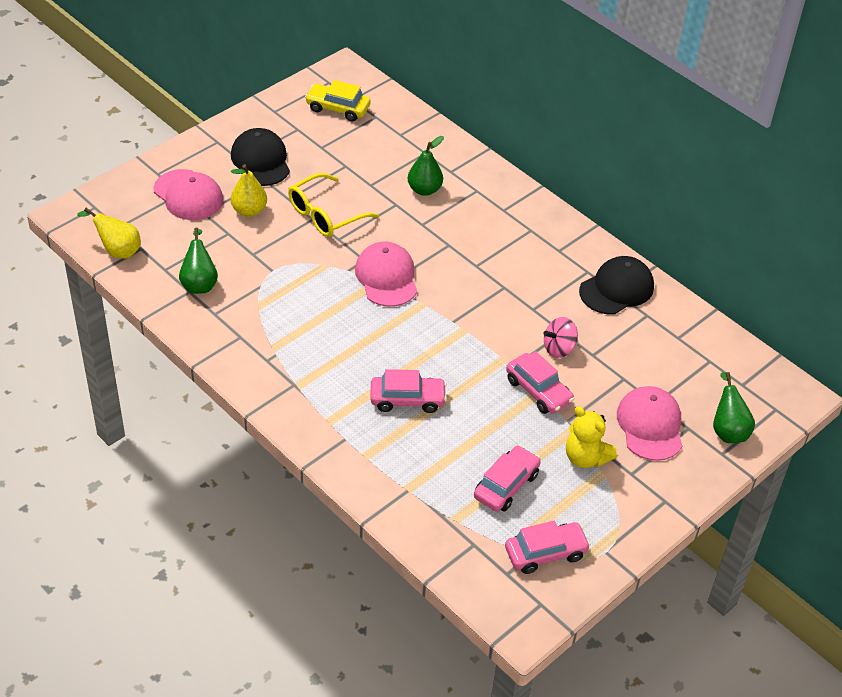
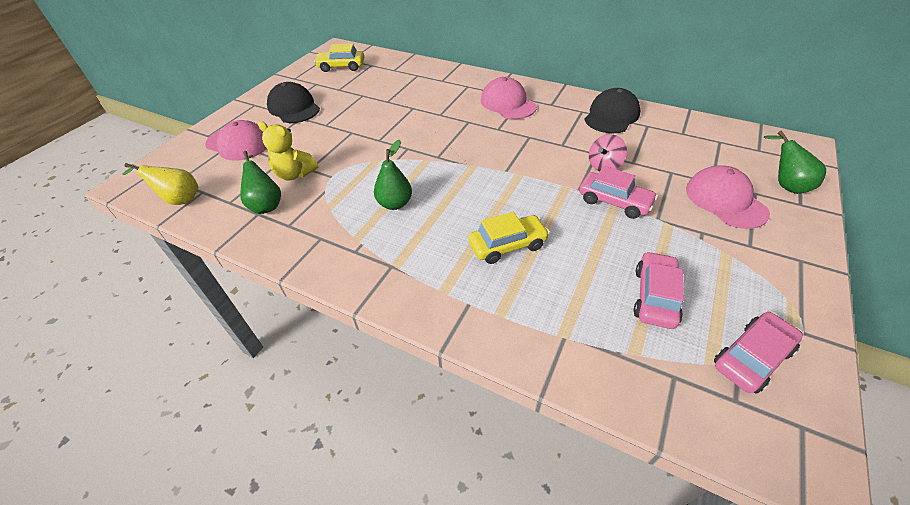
camera: 15 degrees left, 0 degrees up
yellow pear [231,164,267,217] -> none
yellow glasses [288,173,379,237] -> none
pink cap [355,241,417,307] -> pink cap moved to [481,77,537,119]
pink car [370,369,447,413] -> yellow car [468,212,550,264]
green pear [408,136,444,196] -> green pear moved to [374,140,412,210]
yellow teddy bear [566,406,617,468] -> yellow teddy bear moved to [258,121,319,180]

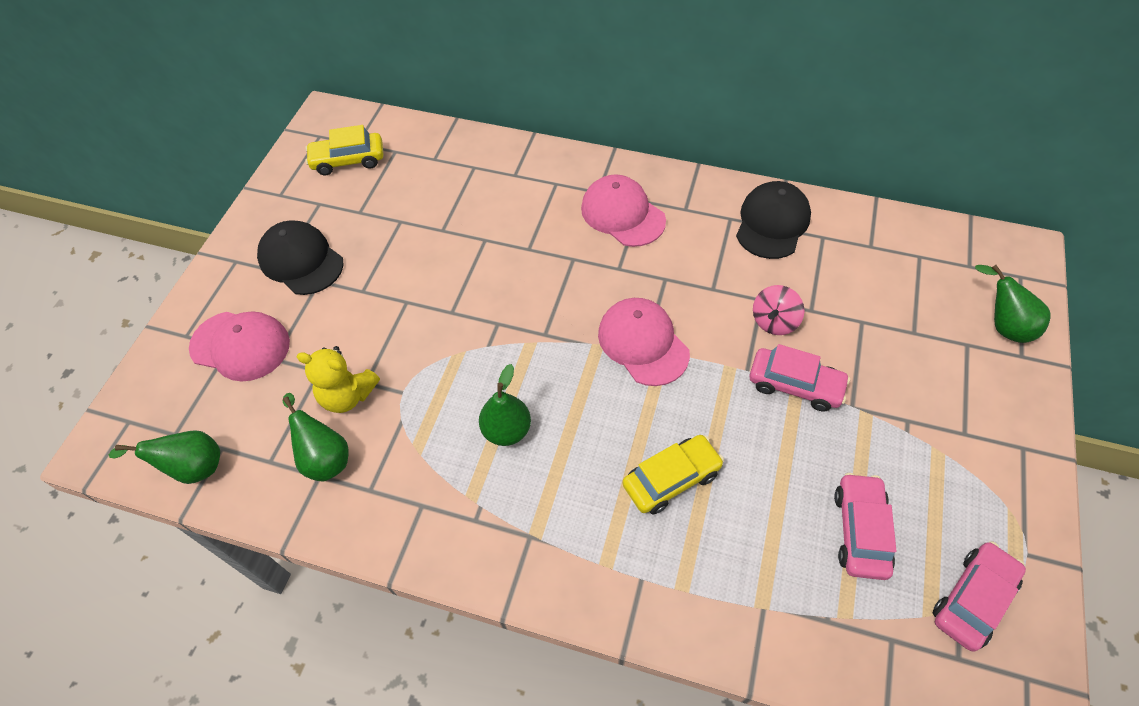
camera: 10 degrees left, 10 degrees up
yellow pear [122,163,198,205] -> green pear [109,430,220,484]
pink cap [686,166,770,229] -> pink cap moved to [598,298,690,386]

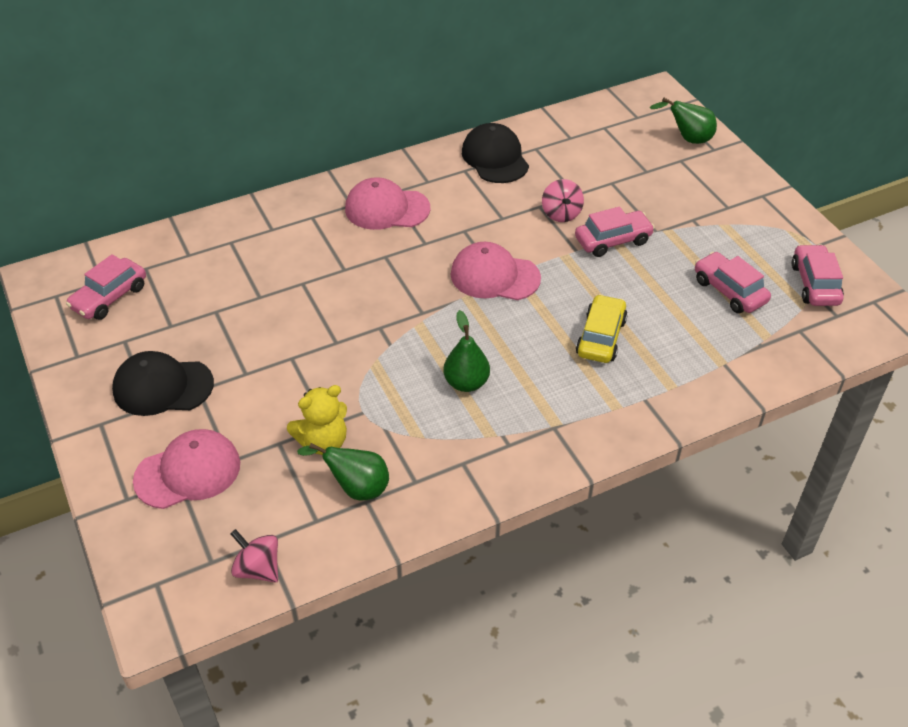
camera: 45 degrees left, 10 degrees down
green pear [109,430,220,484] -> pink spinning top [230,529,278,583]
yellow car [305,125,383,175] -> pink car [66,254,146,320]

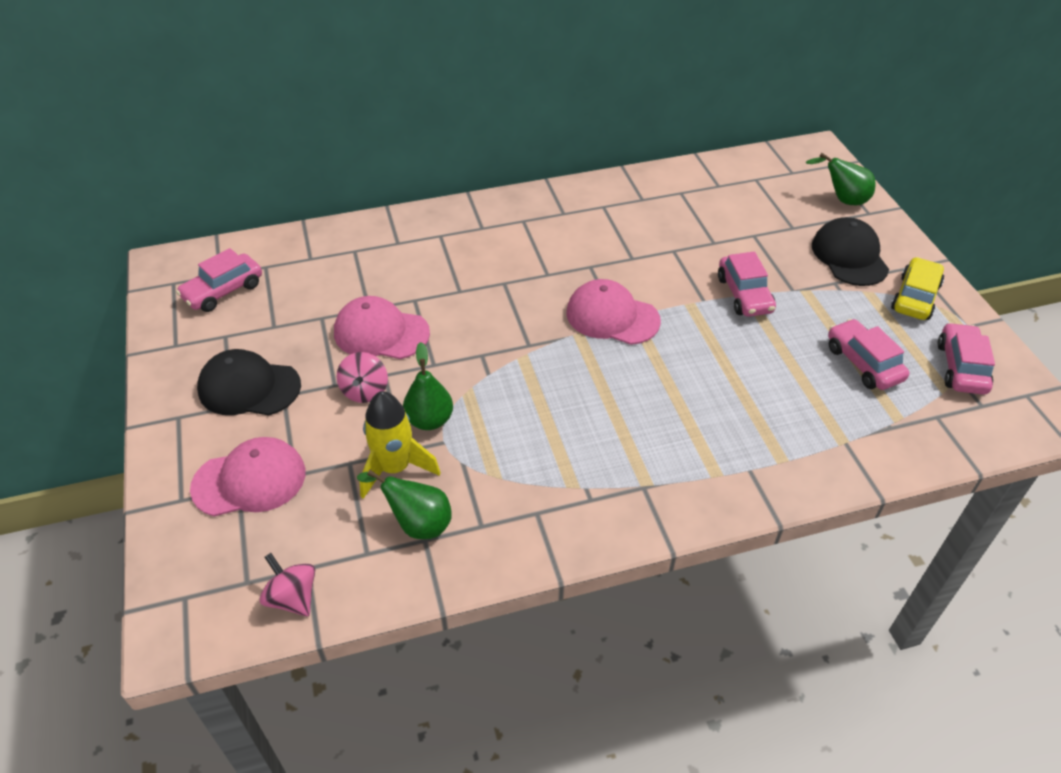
camera: 10 degrees right, 0 degrees up
yellow teddy bear [287,385,347,455] -> yellow rocket [360,391,441,499]
pink cap [345,177,430,230] -> pink cap moved to [334,296,430,359]
green pear [443,310,490,392] -> green pear moved to [403,342,453,430]
black cap [462,123,529,183] -> black cap moved to [812,217,889,286]
pink spinning top [542,179,584,222] -> pink spinning top moved to [336,352,388,403]
pink car [575,207,655,257] -> pink car turned 90 degrees clockwise [718,252,776,317]
yellow car [576,294,628,363] -> yellow car moved to [891,257,944,320]

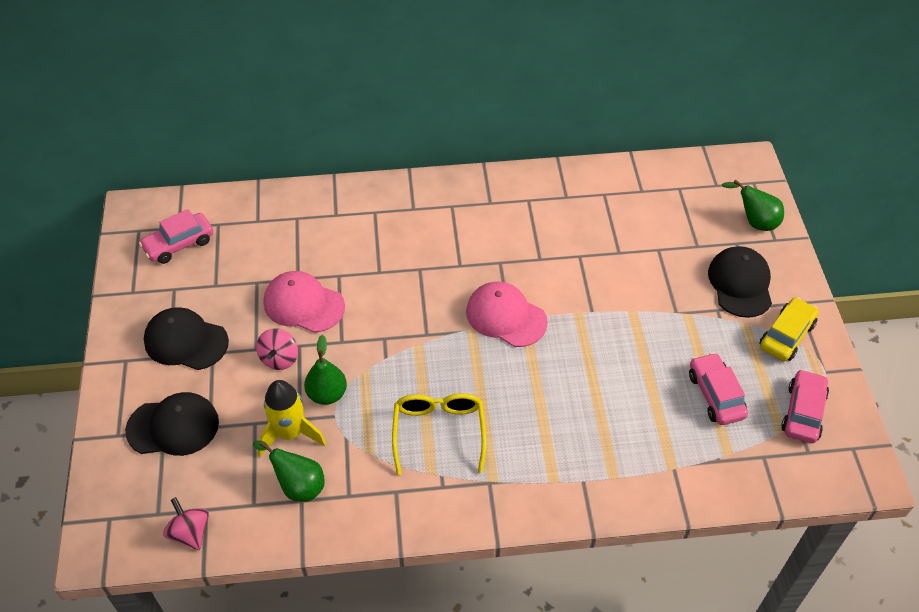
camera: 10 degrees right, 5 degrees up
pink cap [190,437,305,517] -> black cap [125,392,219,456]
pink car [718,252,776,317] -> none
none -> yellow glasses [392,393,487,475]

